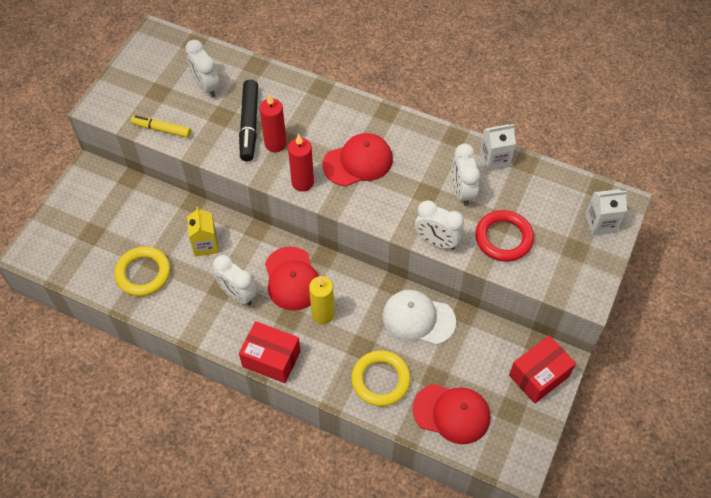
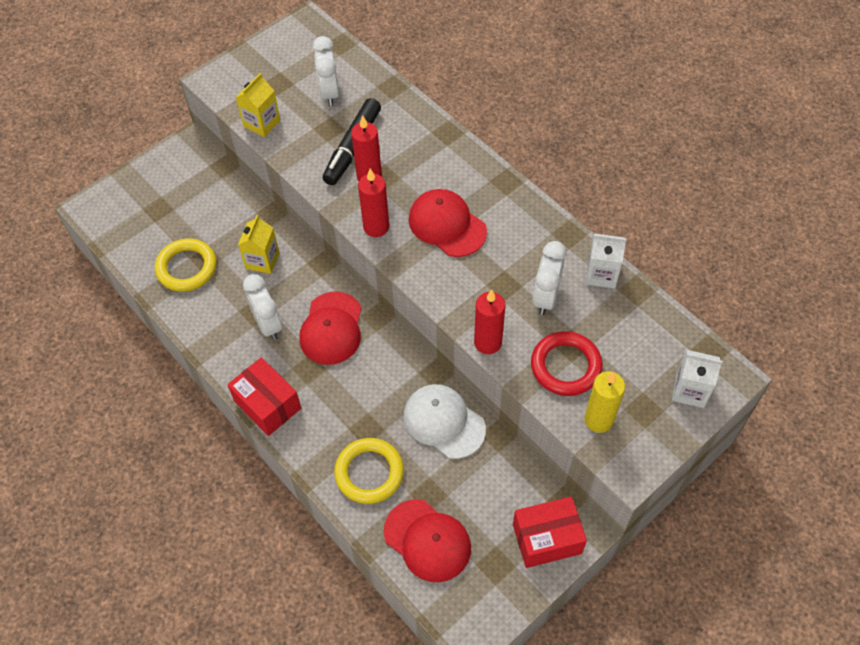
camera: 25 degrees right, 0 degrees up
yellow marker [131,115,191,138] -> yellow carton [236,73,280,137]
yellow candle [309,276,334,325] -> yellow candle moved to [584,371,625,433]
red cap [323,133,393,186] -> red cap turned 135 degrees counterclockwise [409,189,487,257]
white clock [415,200,464,250] -> red candle [474,290,506,354]

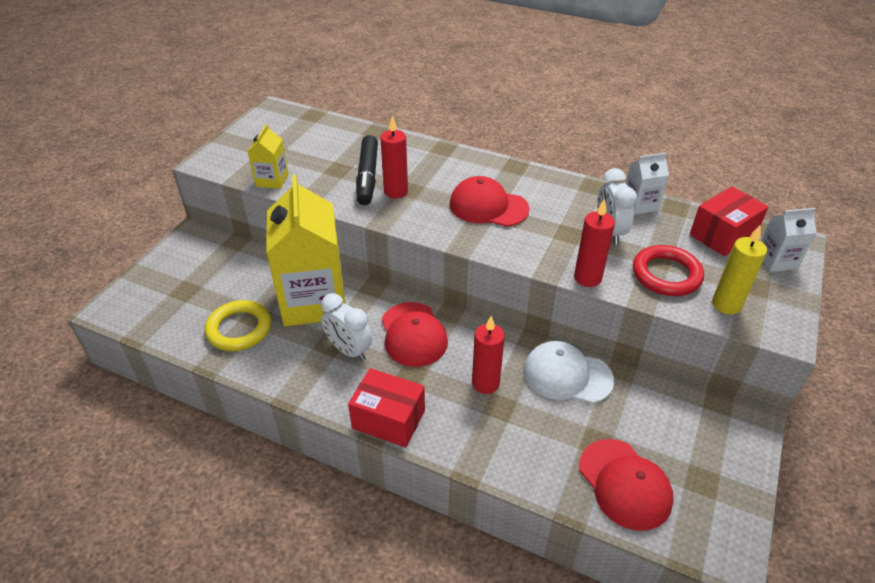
camera: 25 degrees left, 15 degrees down
yellow carton [238,215,280,274] -> yellow carton [266,175,345,326], size x2.22
white clock [313,36,339,106] -> none
yellow ring [334,438,404,504] -> none
red candle [358,169,389,237] -> red candle moved to [472,316,505,394]
red cap [384,499,471,582] -> red cap turned 45 degrees clockwise [579,439,674,531]
red box [513,496,587,568] -> red box moved to [690,186,769,256]

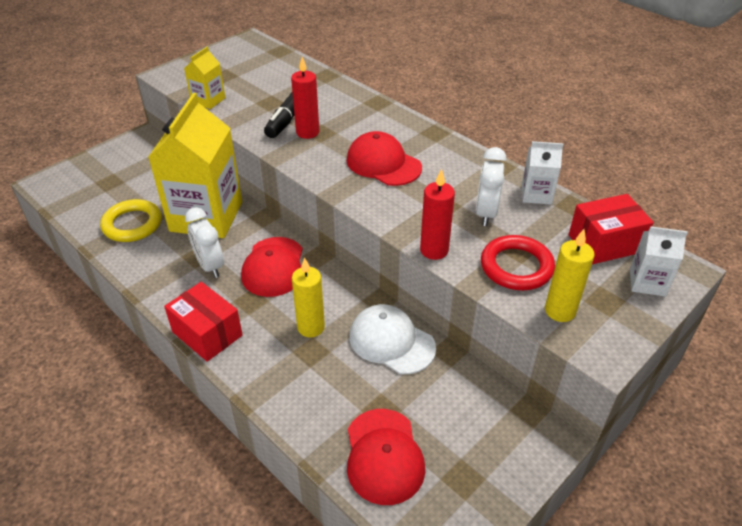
camera: 20 degrees right, 0 degrees up
red candle [472,316,505,394] -> yellow candle [292,257,325,337]

